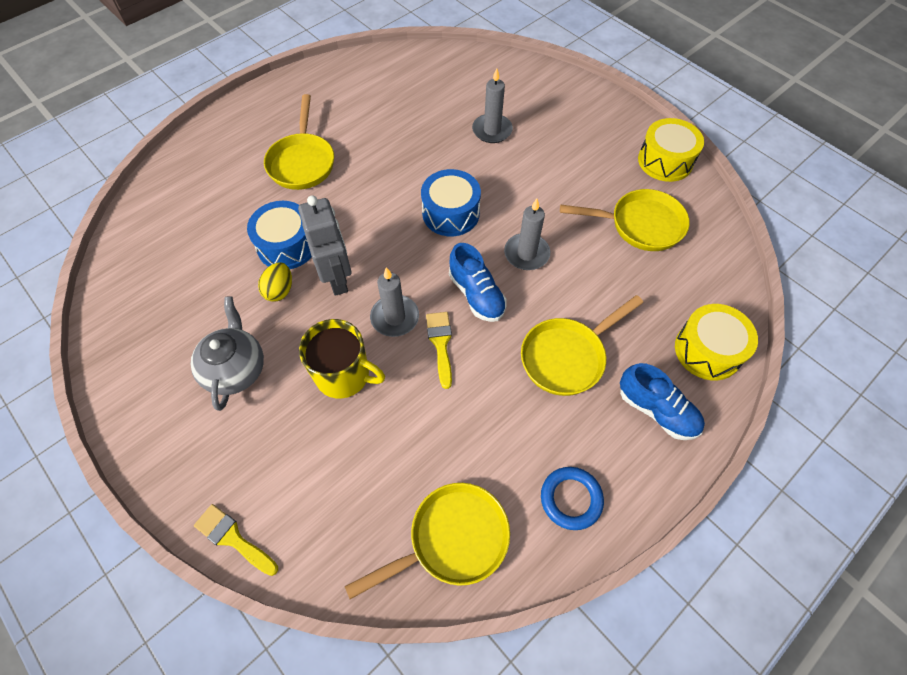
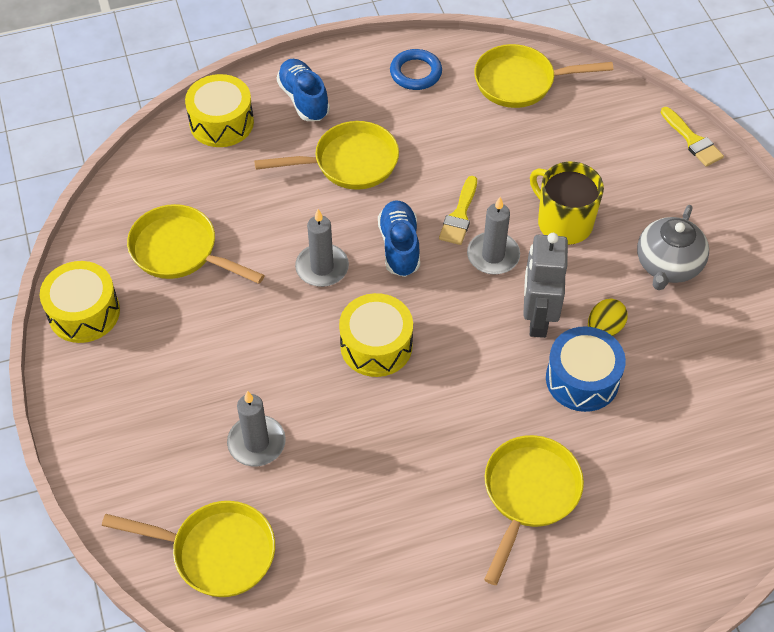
camera: 155 degrees left, 5 degrees down
blue drum [421,169,481,236] -> yellow drum [339,293,413,377]
none -> yellow pan [102,501,275,597]

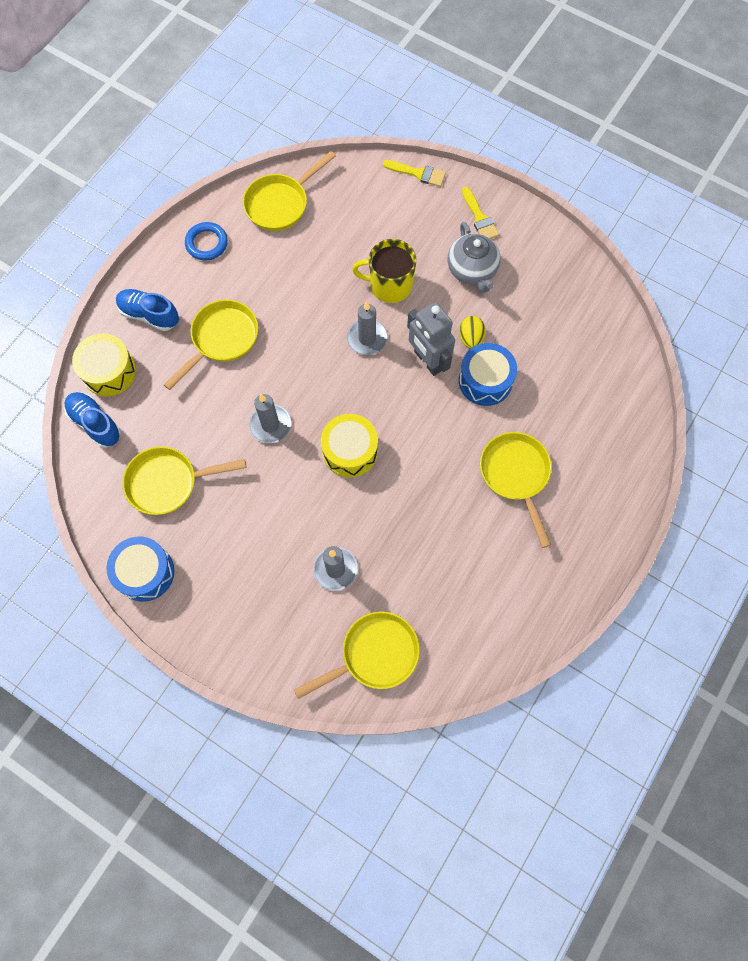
camera: 40 degrees left, 15 degrees up
yellow drum [40,261,120,343] -> blue drum [106,537,174,602]
blue shoe [378,200,420,277] -> blue shoe moved to [64,392,121,448]
yellow brush [439,176,477,245] -> yellow brush moved to [462,187,499,239]

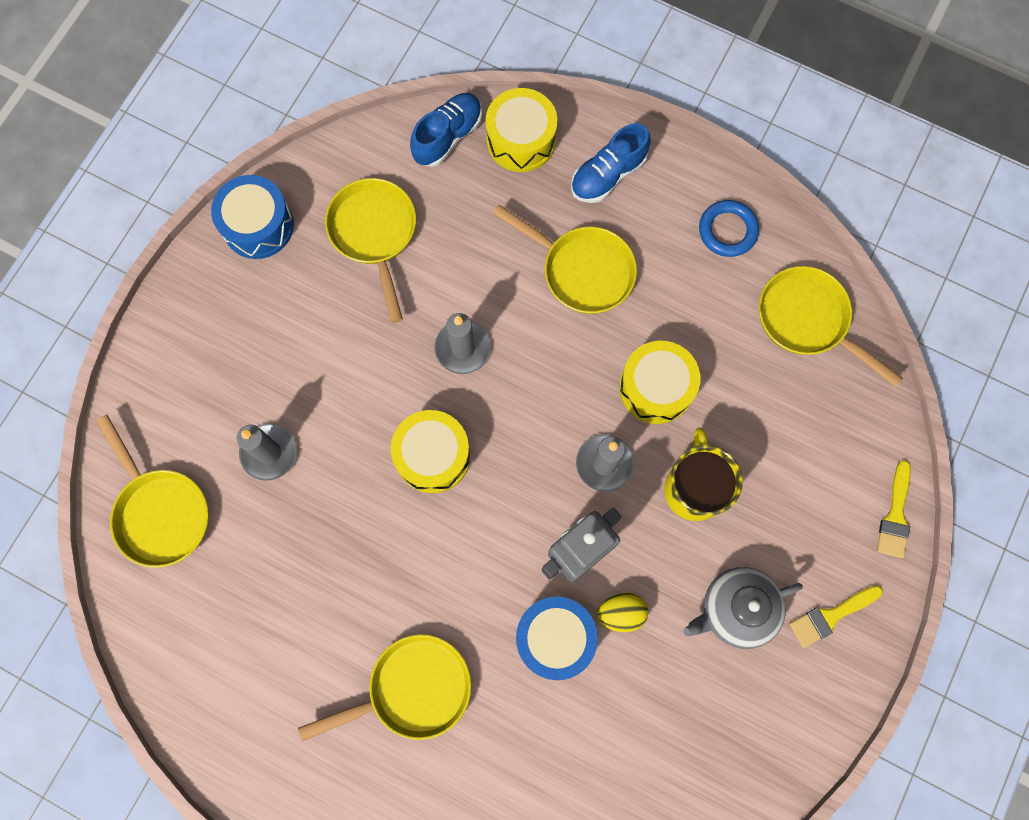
camera: 85 degrees right, 5 degrees up
blue shoe [116,289,179,331] -> blue shoe turned 150 degrees counterclockwise [571,123,651,203]
none -> yellow drum [619,341,700,424]

